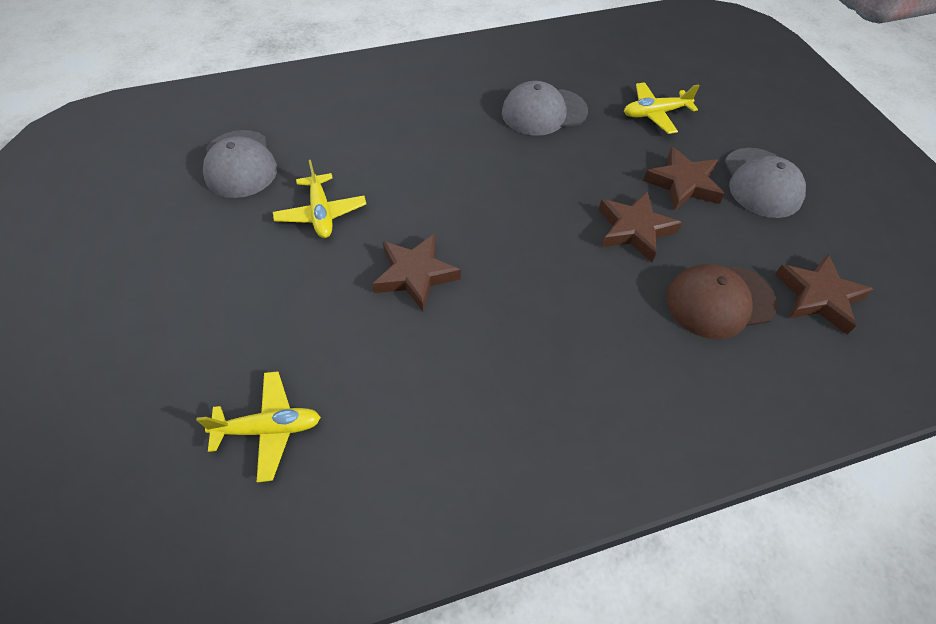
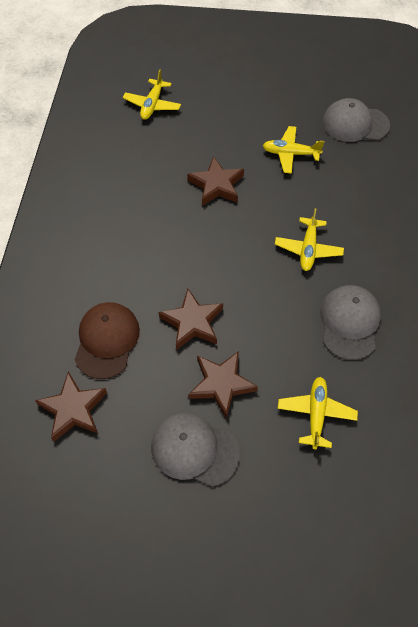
camera: 115 degrees right, 5 degrees up
none -> yellow plane [275,208,344,271]

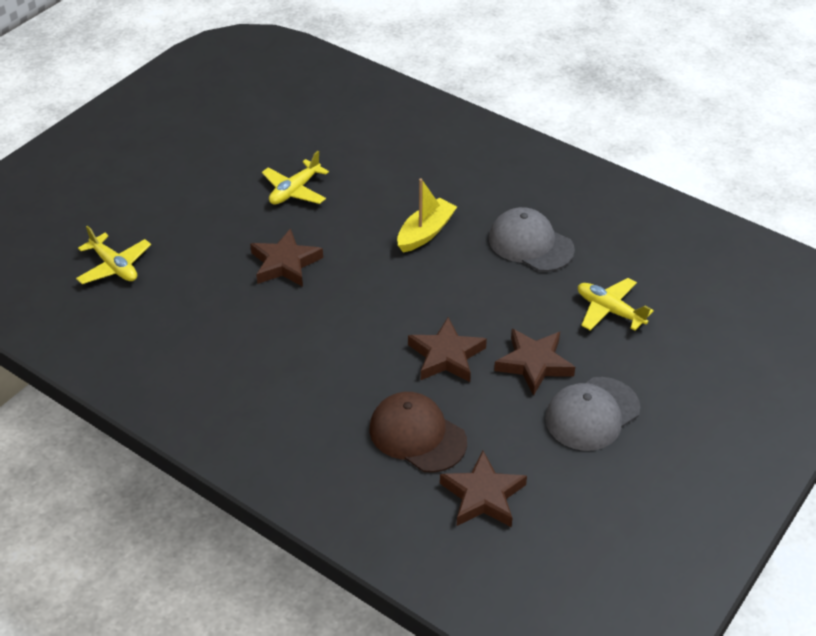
camera: 60 degrees left, 15 degrees down
yellow plane [275,208,344,271] -> yellow boat [397,178,457,253]
grey cap [322,98,390,142] -> none

